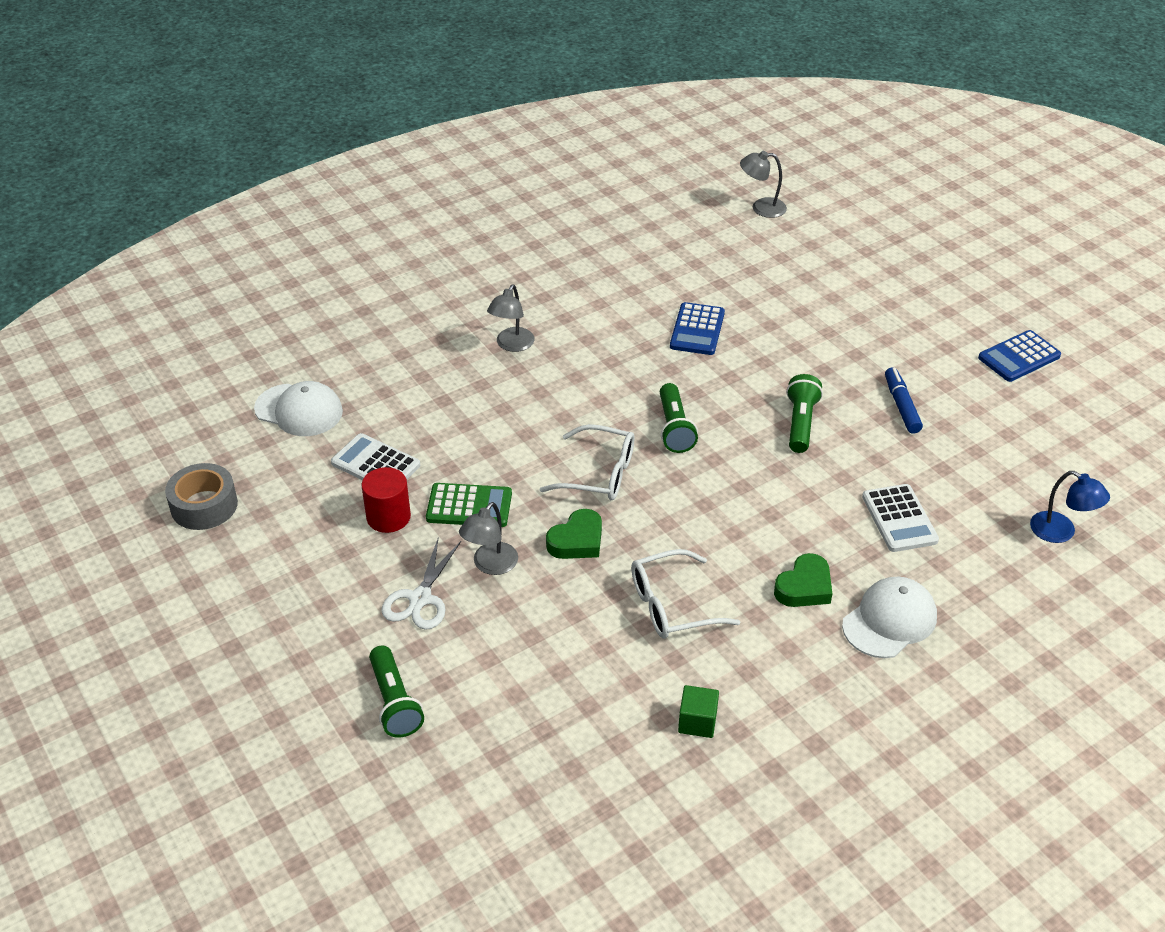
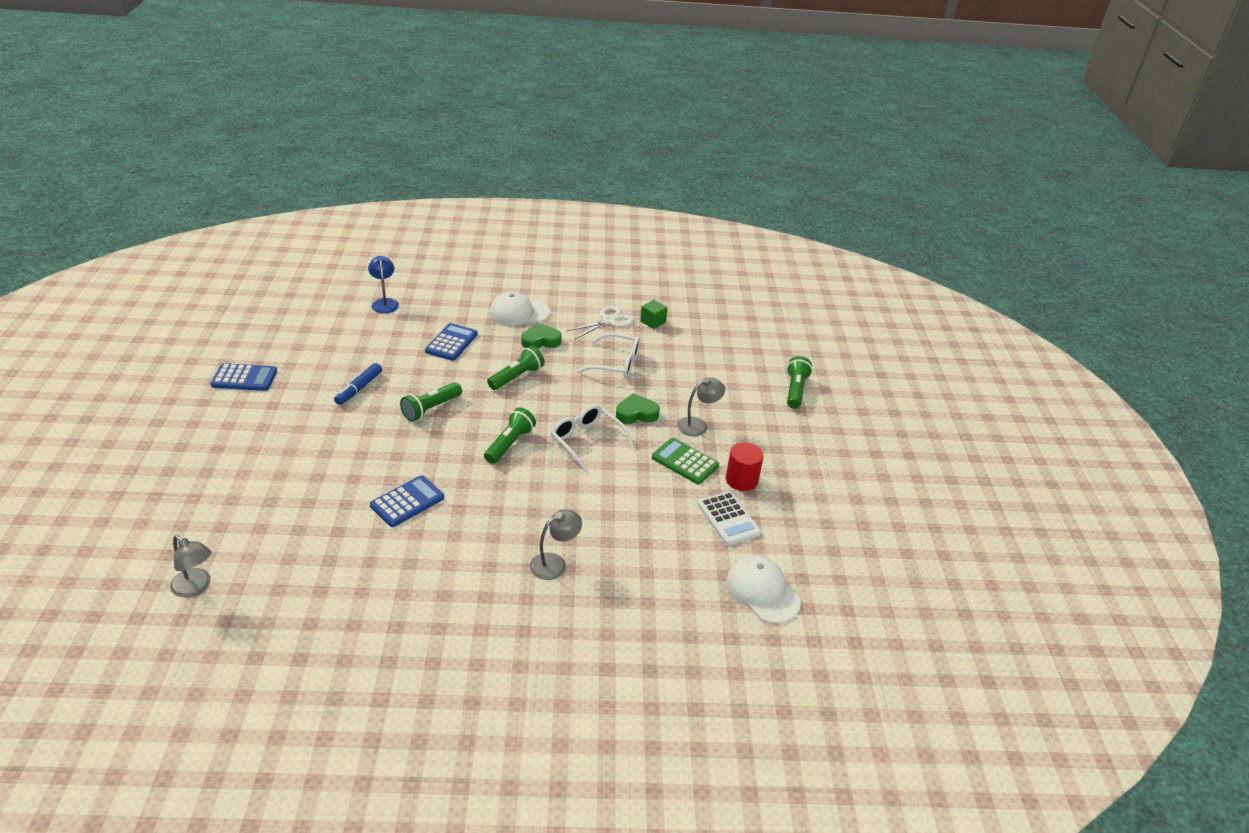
camera: 150 degrees left, 5 degrees down
grey tape [165,463,238,530] -> none
white scissors [381,537,461,630] -> white scissors moved to [566,306,633,339]
white calculator [862,484,939,552] -> blue calculator [425,323,478,361]
none -> green flashlight [487,346,545,390]

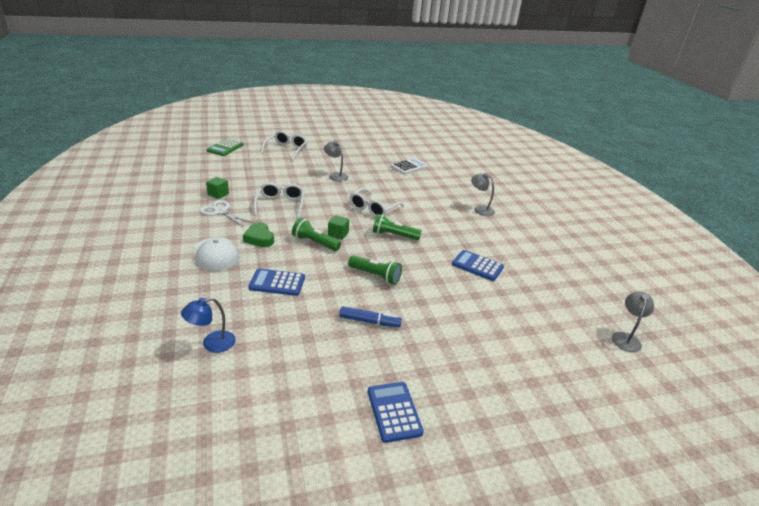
camera: 105 degrees left, 5 degrees down
green heart [616,393,660,424] -> none
green calculator [652,438,719,484] -> green calculator moved to [206,138,243,156]
red cylinder [726,442,764,491] -> none
white cap [726,556,801,623] -> none
green flashlight [787,356,813,409] -> white glasses [261,131,307,161]
none -> green cube [328,215,349,240]

